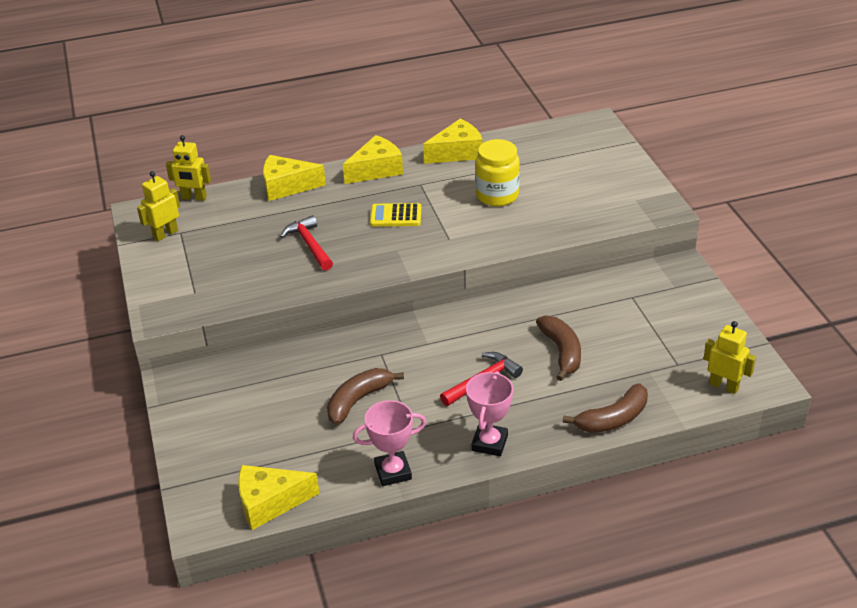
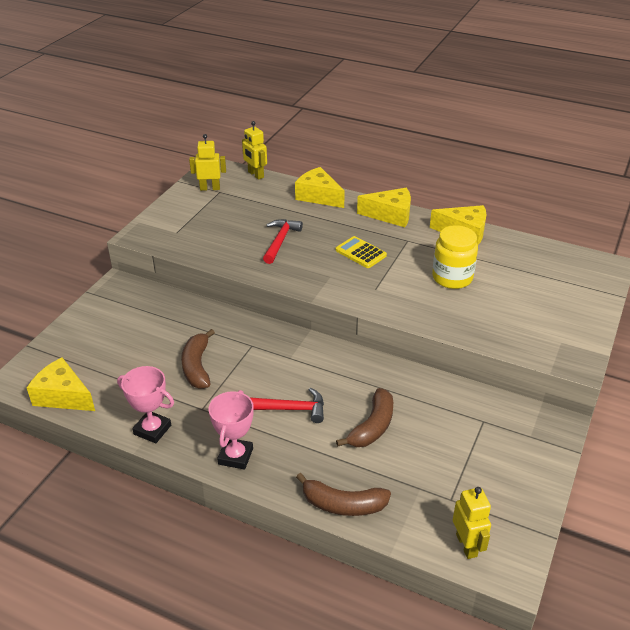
camera: 40 degrees right, 0 degrees up
brown banana [327,368,404,425] -> brown banana turned 90 degrees counterclockwise [181,329,215,389]
pink trophy [466,371,513,456] -> pink trophy turned 45 degrees counterclockwise [209,390,254,470]

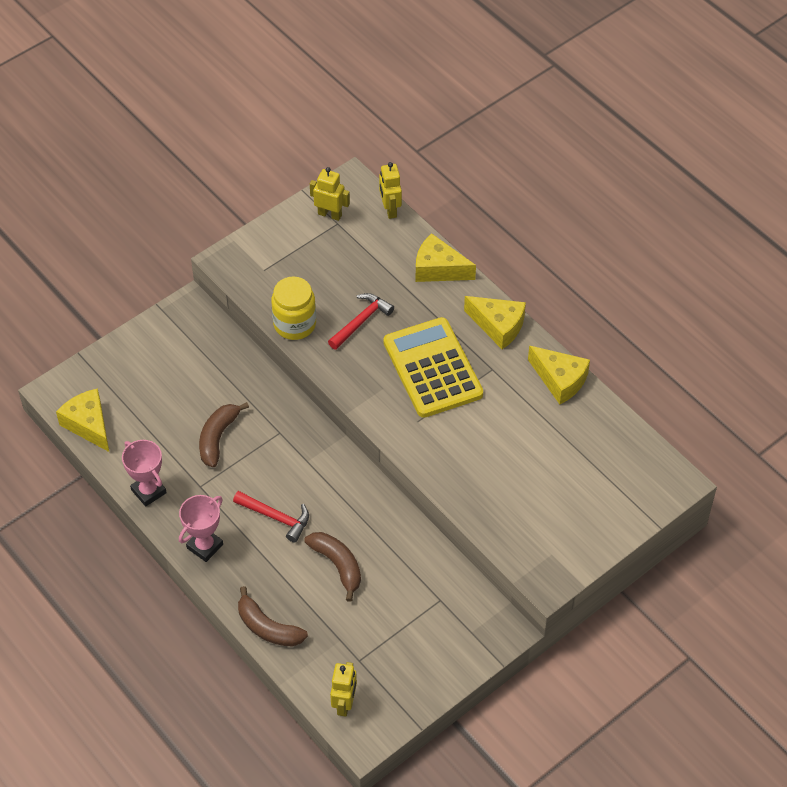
camera: 25 degrees right, 15 degrees up
yellow cheese [295,167,345,208] -> yellow cheese turned 45 degrees counterclockwise [415,233,476,282]
yellow calculator [336,236,387,268] -> yellow calculator [384,317,483,418], size x2.08
brown banana [336,388,393,447] -> brown banana turned 90 degrees counterclockwise [304,532,361,602]
yellow jar [432,225,478,289] -> yellow jar moved to [271,277,316,340]

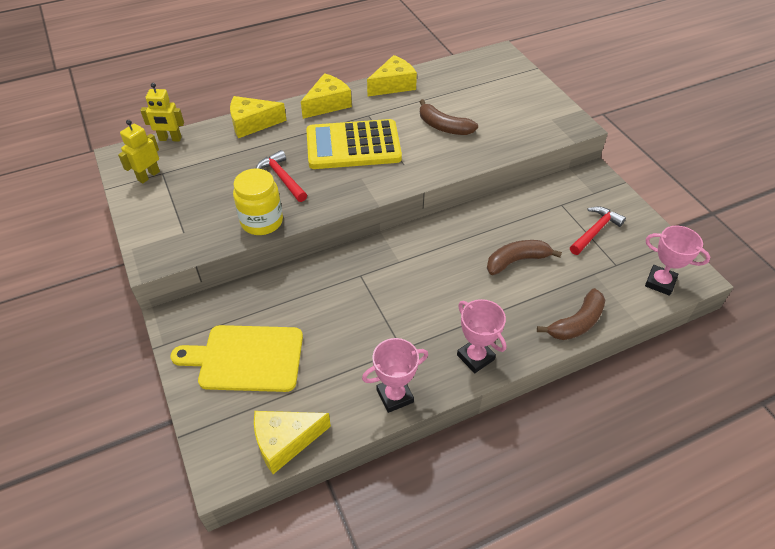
camera: 75 degrees left, 5 degrees down
brown banana [199,402,249,467] -> brown banana moved to [420,99,478,135]
red hammer [233,491,309,543] -> red hammer moved to [570,206,626,255]
yellow robot [330,662,357,717] -> pink trophy [645,226,710,296]
yellow cheese [415,233,476,282] -> yellow cheese turned 45 degrees clockwise [230,96,287,138]
none -> yellow cutting board [170,325,303,392]

